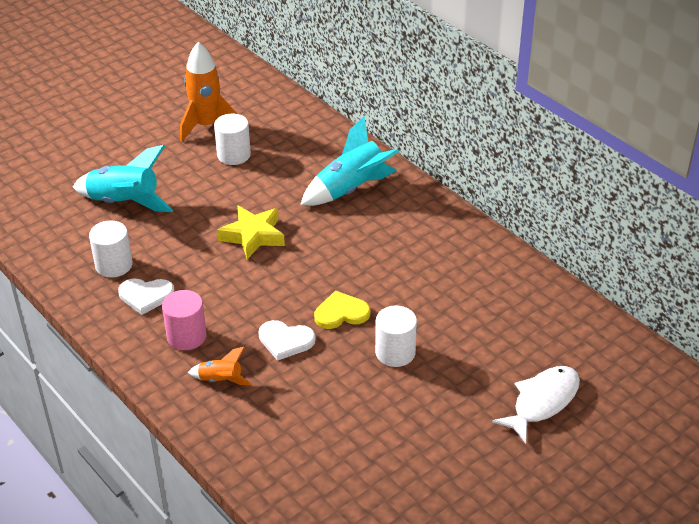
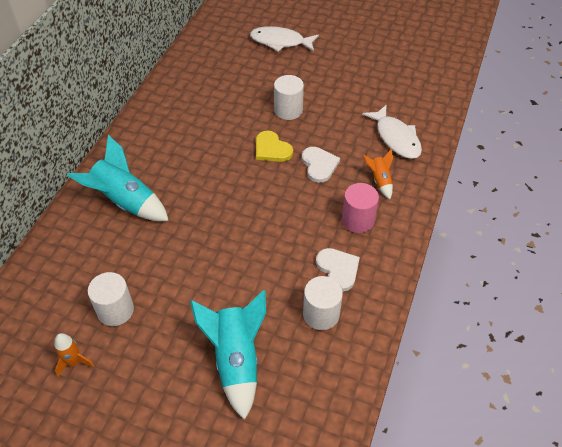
camera: 120 degrees left, 10 degrees up
orange rocket [180,42,237,142] -> orange rocket [54,333,94,378], size x0.51
yellow star [217,205,285,259] -> none
none -> white fish [362,105,422,159]

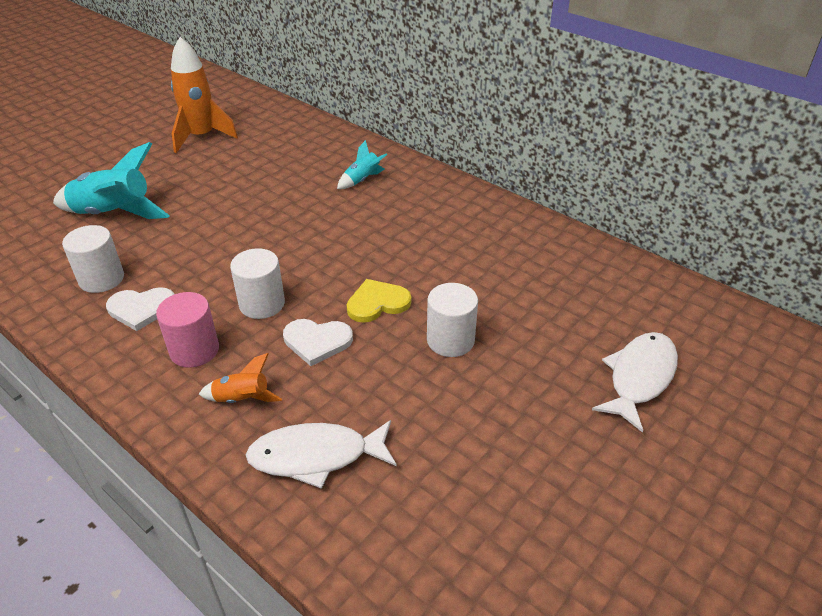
camera: 110 degrees right, 10 degrees down
orange rocket [54,333,94,378] -> orange rocket [171,37,238,153], size x1.96
turquoise rocket [67,135,169,221] -> turquoise rocket [337,140,388,189], size x0.51
white cylinder [88,272,134,326] -> white cylinder moved to [230,248,285,319]

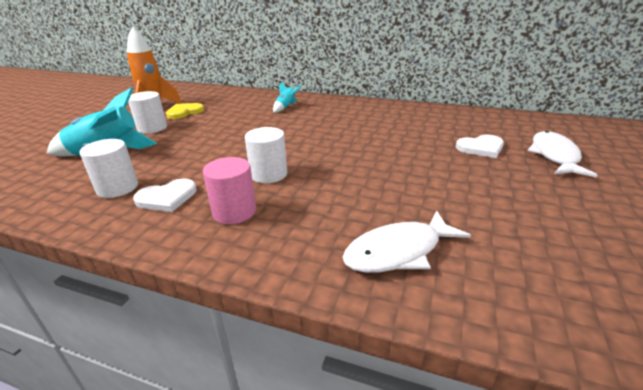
camera: 20 degrees left, 10 degrees down
orange rocket [199,353,282,403] -> none
white heart [283,319,353,366] -> white heart moved to [456,135,504,158]
yellow heart [347,279,411,323] -> yellow heart moved to [166,103,204,119]
white cylinder [427,283,478,357] -> white cylinder moved to [128,91,167,134]

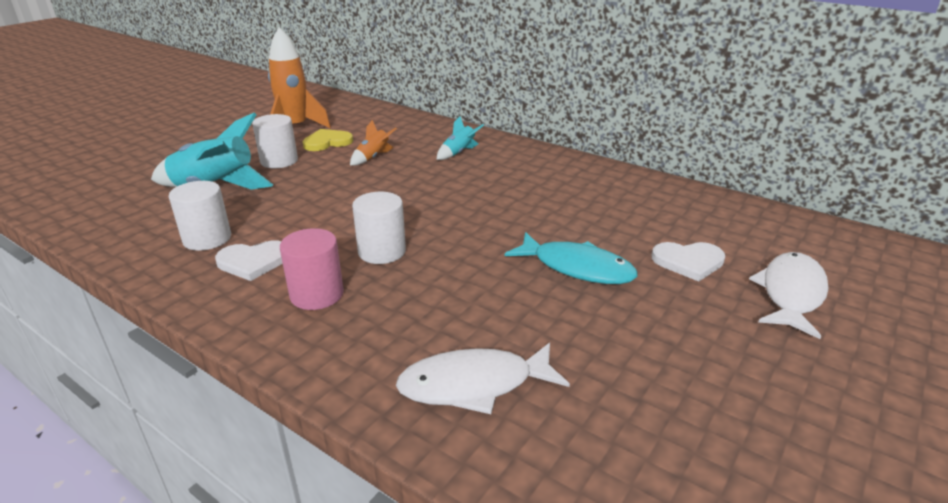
camera: 15 degrees right, 0 degrees up
none -> orange rocket [350,120,397,166]
none -> turquoise fish [505,232,638,284]

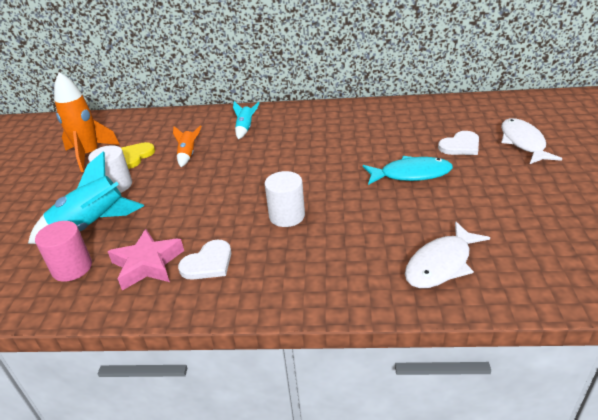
camera: 30 degrees left, 5 degrees up
white cylinder [169,181,231,251] -> pink star [107,229,184,291]
pink cylinder [280,228,344,310] -> pink cylinder moved to [35,221,92,282]

